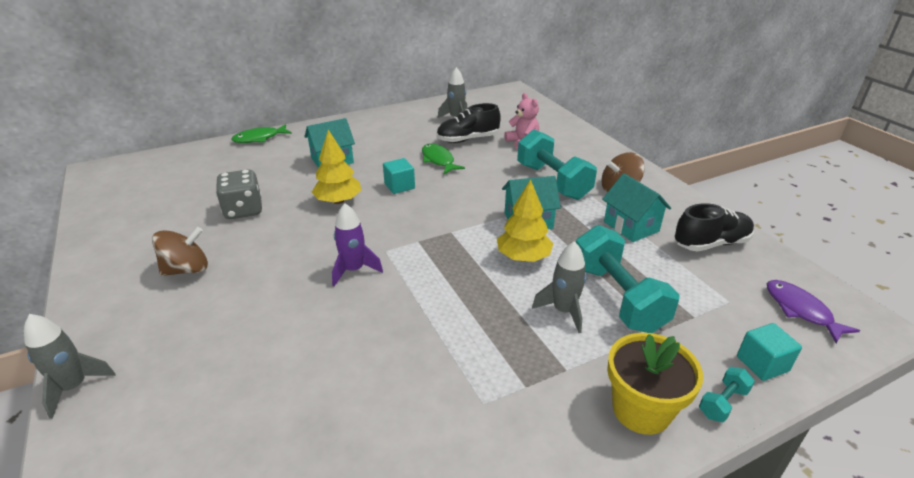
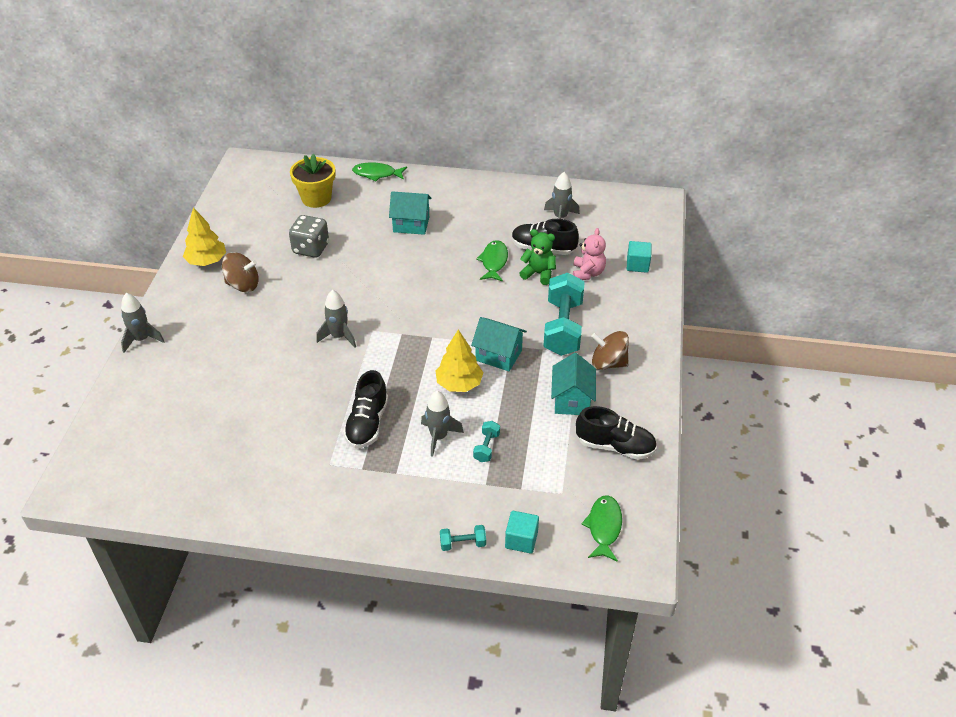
camera: 35 degrees right, 10 degrees up
yellow tree [312,130,361,204] -> yellow tree moved to [183,207,226,266]
purple rocket [332,203,383,286] -> grey rocket [316,290,356,348]
turquoise cube [383,158,415,194] -> turquoise cube moved to [627,241,652,273]
turquoise dumbbell [576,225,680,333] -> turquoise dumbbell [473,421,500,462], size x0.44
yellow flower pot [607,333,703,435] -> yellow flower pot moved to [290,153,335,208]
purple fish [767,280,860,343] -> green fish [582,495,622,562]
none -> black shoe [343,370,388,449]
none -> green teddy bear [519,229,556,285]

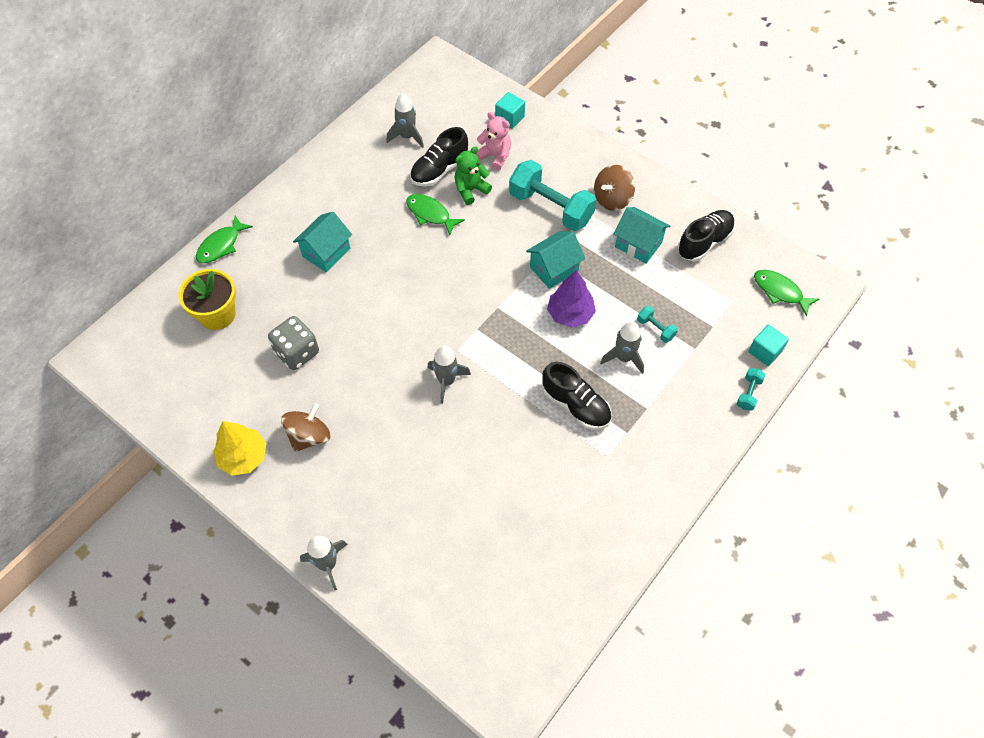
camera: 60 degrees left, 15 degrees up
yellow tree [436,329,484,392] -> purple tree [547,270,596,328]

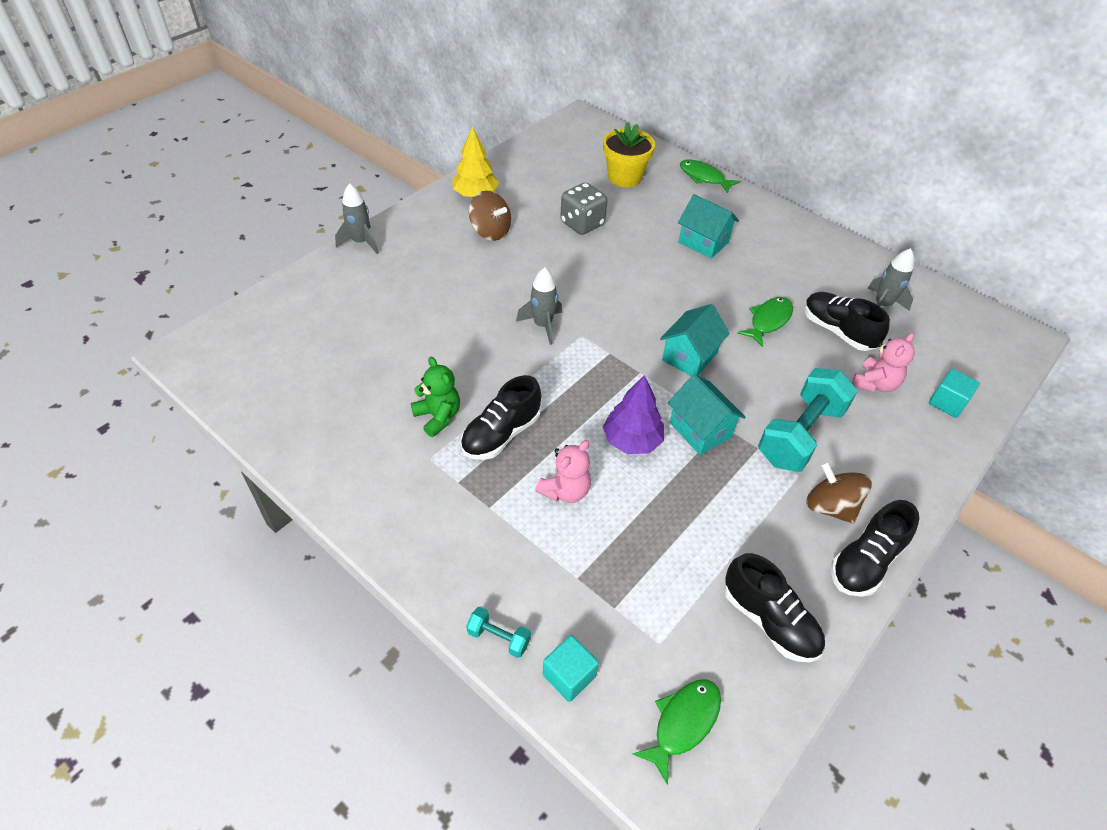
camera: 90 degrees right, 10 degrees down
green teddy bear [454,146,492,205] -> green teddy bear moved to [411,357,460,437]
grey rocket [600,321,644,374] -> pink teddy bear [535,440,591,503]
turquoise house [613,207,670,264] -> turquoise house moved to [660,304,730,376]
turquoise dumbbell [637,306,678,343] -> none
none -> black shoe [831,500,919,597]

